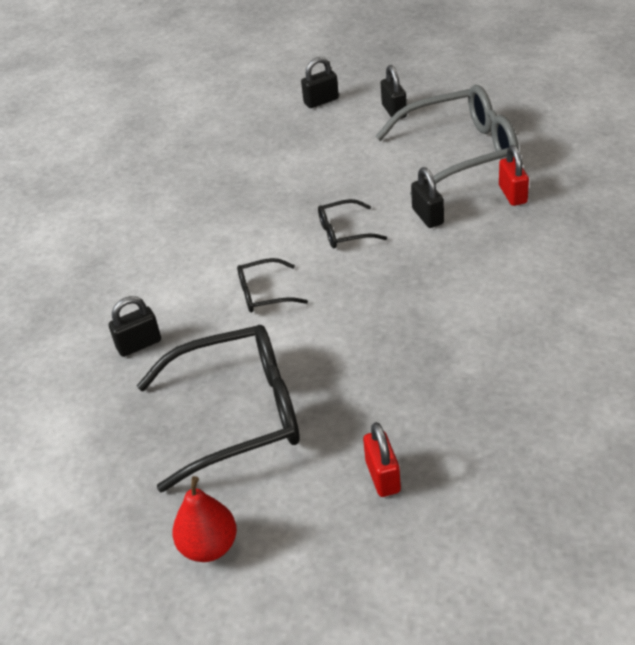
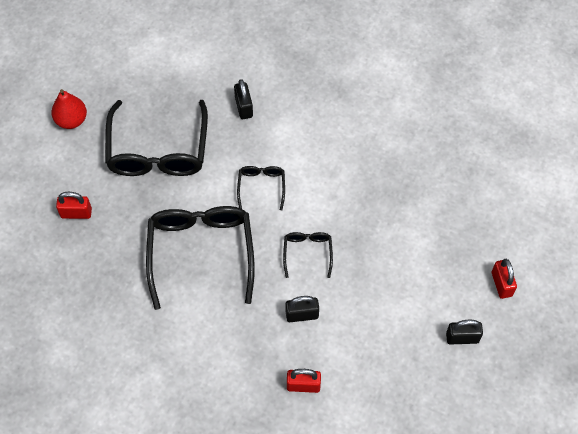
camera: 100 degrees right, 20 degrees up
black padlock [301,57,339,108] -> red padlock [492,259,517,299]
grey glasses [375,85,519,197] -> none
none -> black glasses [146,206,255,310]

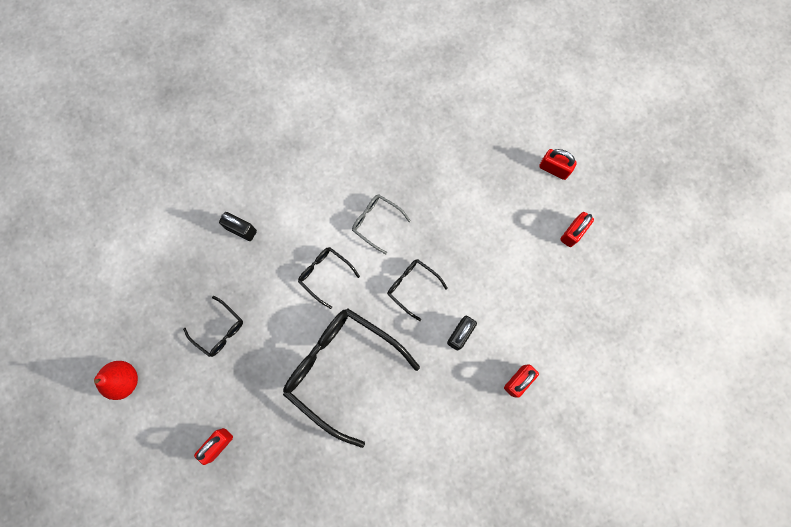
camera: 50 degrees left, 15 degrees up
black glasses [105,100,208,176] -> black glasses [183,296,243,357], size x0.47
black padlock [446,320,483,344] -> red padlock [560,212,594,247]
none -> grey glasses [352,195,411,254]

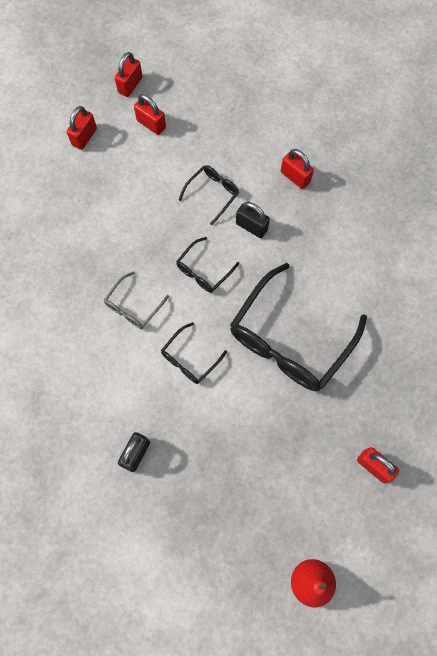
camera: 90 degrees left, 5 degrees down
black glasses [183,296,243,357] -> black glasses moved to [179,165,239,225]
none -> red padlock [115,52,143,97]

